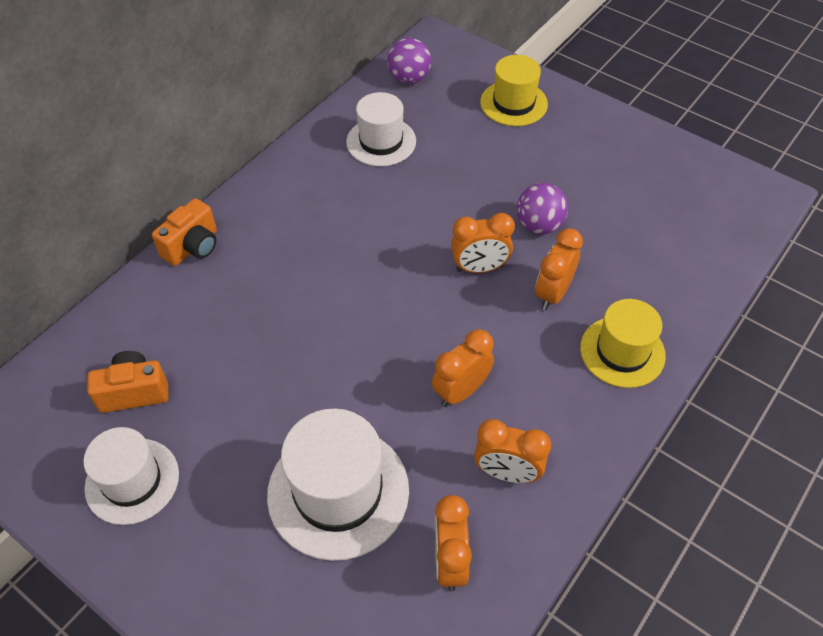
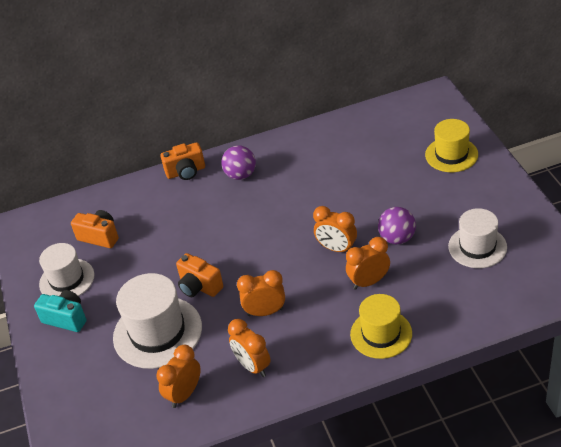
camera: 40 degrees right, 10 degrees down
white hat [346,92,416,167] -> white hat moved to [448,208,507,268]
purple ball [387,38,431,84] -> purple ball moved to [221,145,256,180]
none -> turquoise camera [34,290,87,332]
none -> orange camera [176,253,223,297]

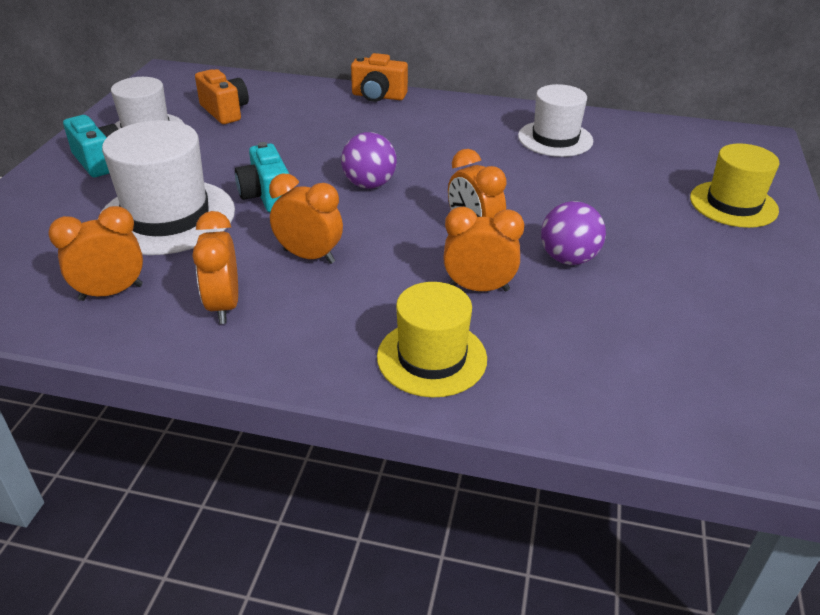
camera: 25 degrees right, 5 degrees down
orange camera [176,253,223,297] -> turquoise camera [235,142,289,212]
purple ball [221,145,256,180] -> purple ball moved to [341,132,397,189]
white hat [448,208,507,268] -> white hat moved to [518,84,593,157]

